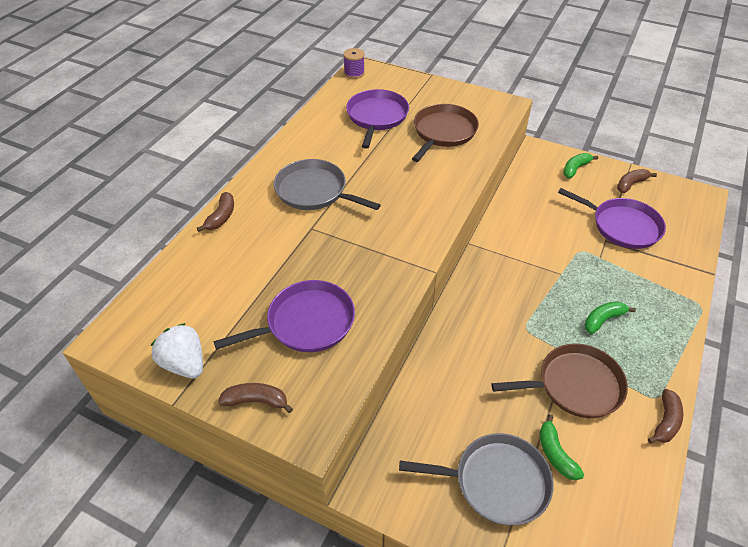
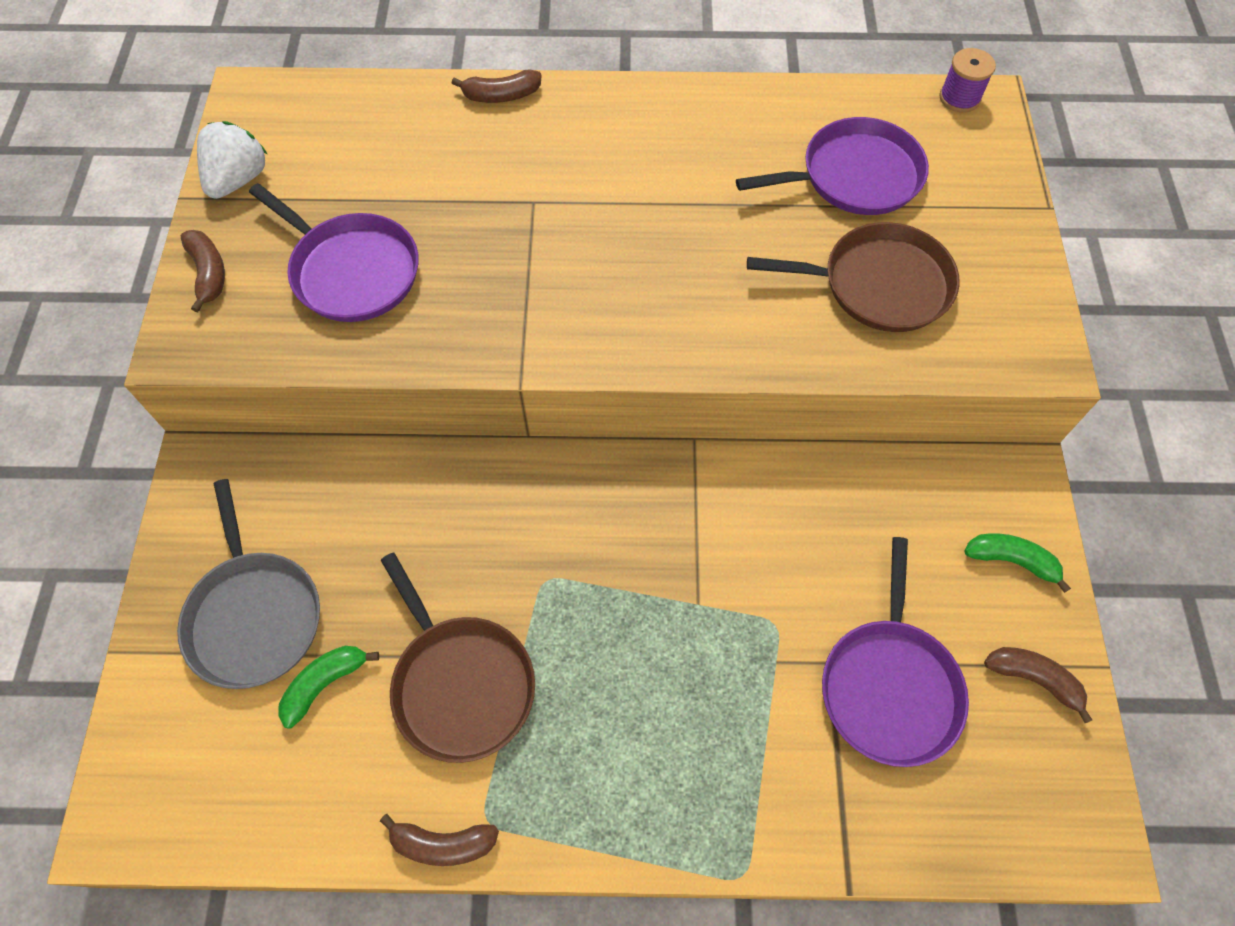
camera: 65 degrees right, 15 degrees up
grey pan [274,159,381,210] -> none
green banana [584,301,636,334] -> none

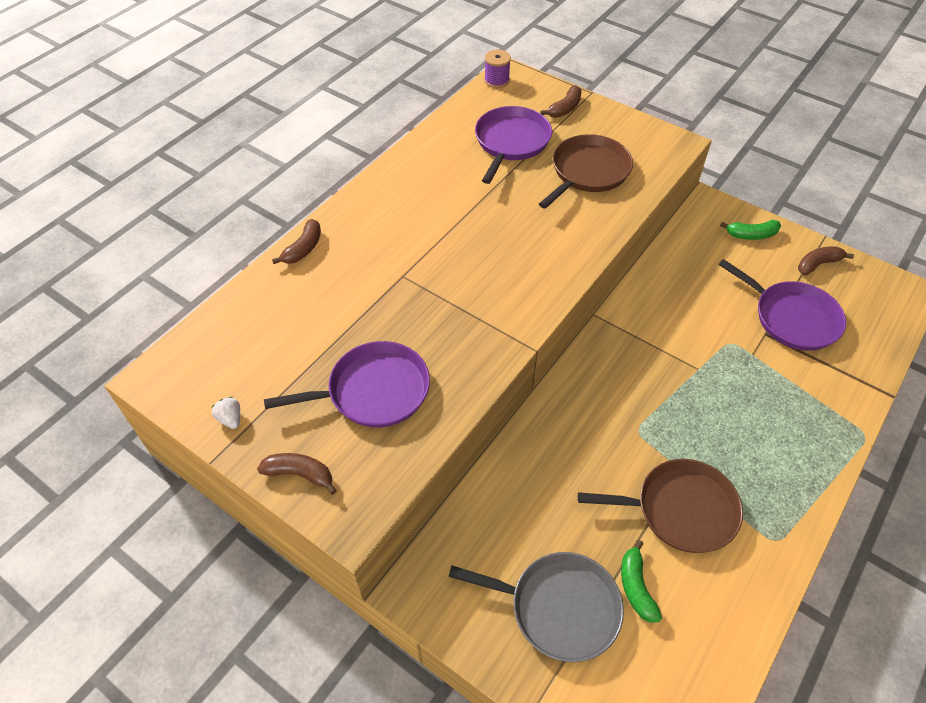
camera: 55 degrees left, 10 degrees down
white strawberry [197,121,267,199] -> white strawberry [212,397,240,429], size x0.52
brown banana [380,814,499,866] -> brown banana moved to [541,85,582,118]
green banana [964,533,1071,593] -> green banana turned 150 degrees counterclockwise [720,220,781,240]

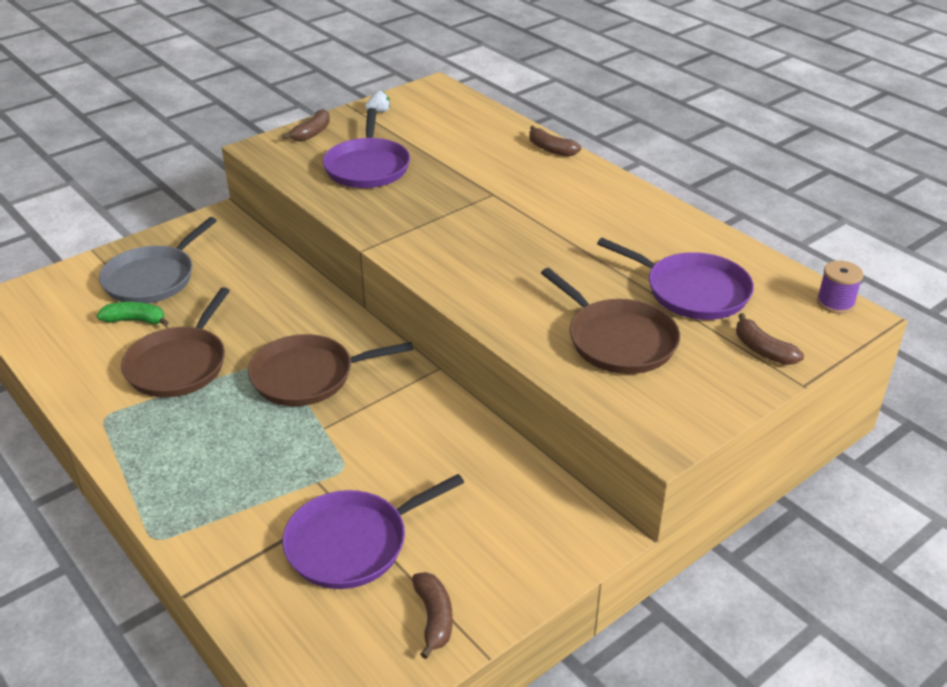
camera: 105 degrees right, 15 degrees down
green banana [720,220,781,240] -> none
none -> brown pan [248,334,413,406]

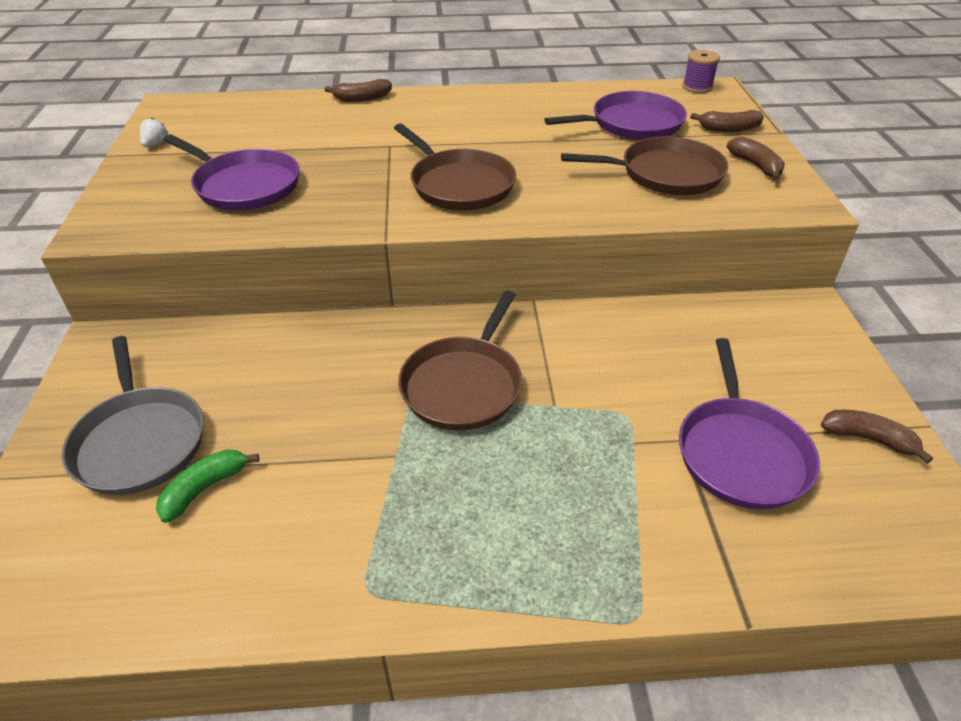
camera: 55 degrees left, 5 degrees up
brown pan [121,287,230,398] -> brown pan moved to [394,123,516,210]
brown banana [282,109,330,142] -> brown banana moved to [727,137,785,181]

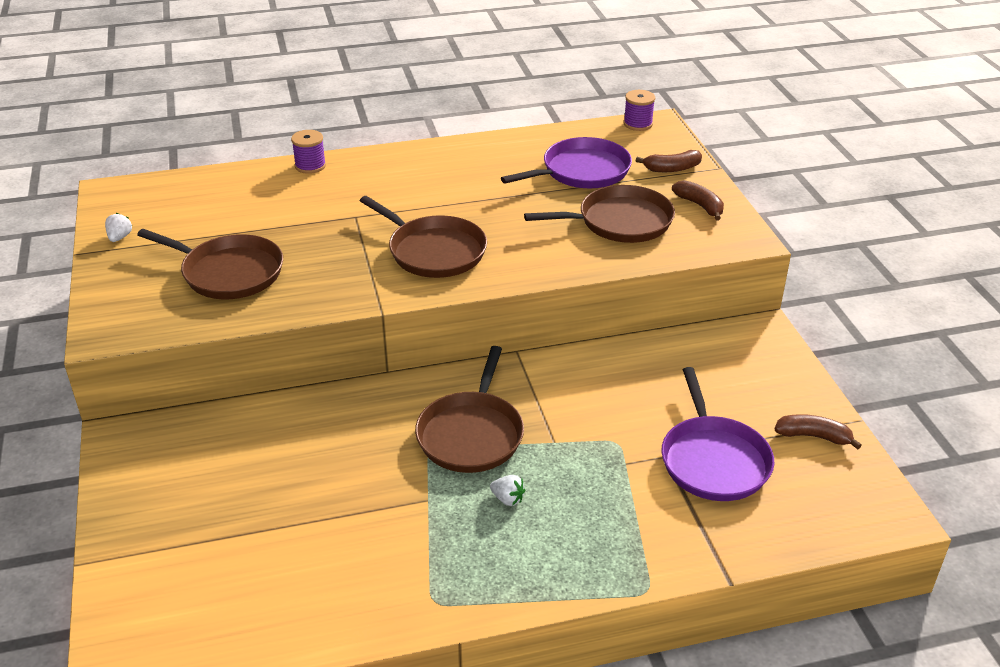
camera: 10 degrees left, 5 degrees down
grey pan [62,336,204,495] -> none
green banana [156,449,259,523] -> none
purple pan [164,134,300,211] -> brown pan [137,229,283,299]
brown banana [325,79,392,102] -> purple spool [291,130,326,174]
none -> white strawberry [490,475,525,506]

